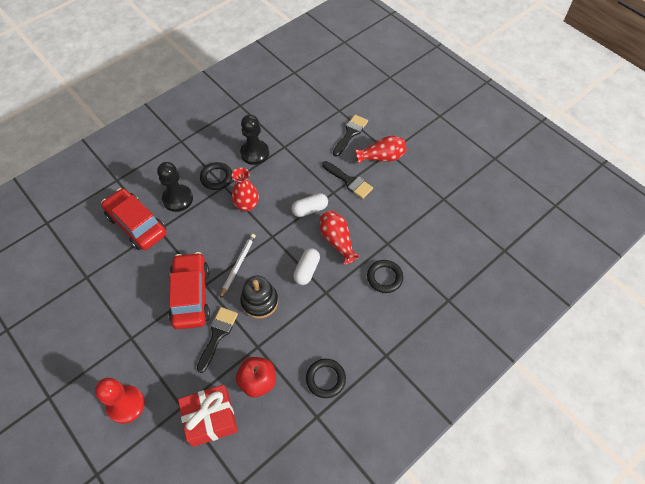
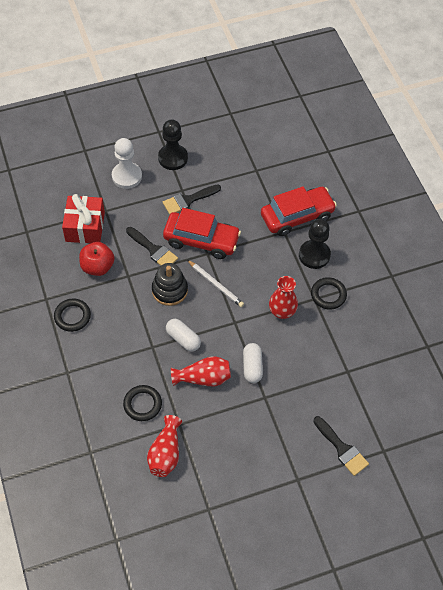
camera: 110 degrees right, 0 degrees up
red pawn [95,378,145,424] -> white pawn [112,138,142,189]
black pawn [240,115,269,165] -> black pawn moved to [158,119,188,170]
black brush [322,161,373,199] -> black brush moved to [163,184,221,215]
red vase [355,136,407,164] -> red vase moved to [147,415,182,477]

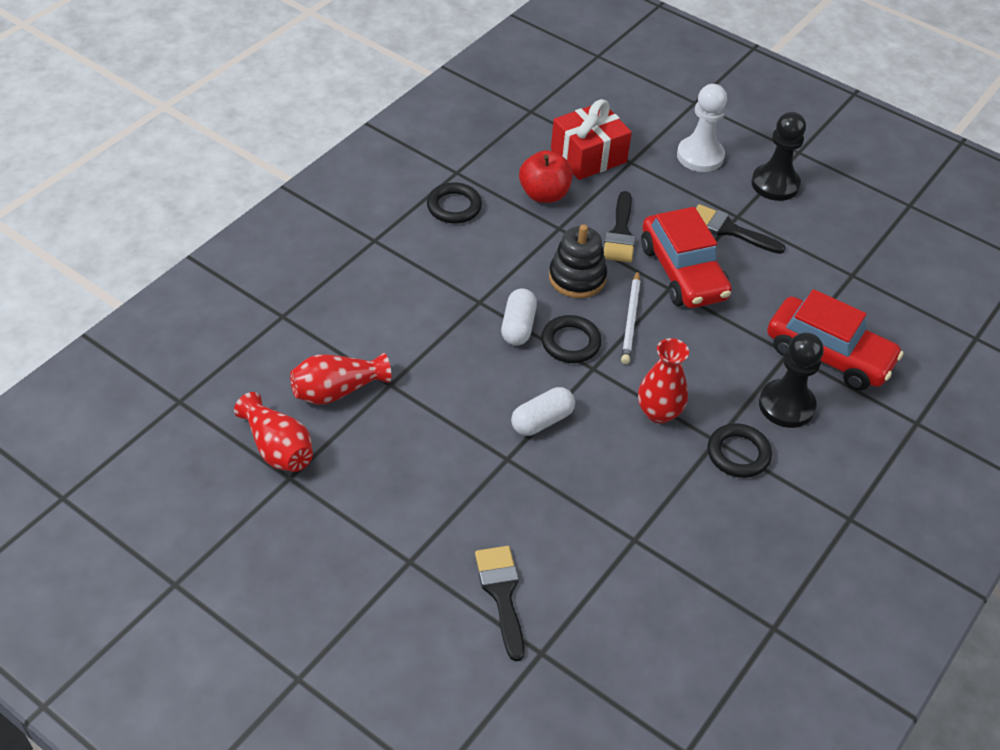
camera: 55 degrees right, 10 degrees down
black ring [123,385,162,421] -> black ring moved to [541,315,602,363]
red vase [171,356,231,386] -> red vase moved to [234,392,313,472]
black brush [313,416,369,476] -> black brush turned 150 degrees clockwise [475,546,525,662]

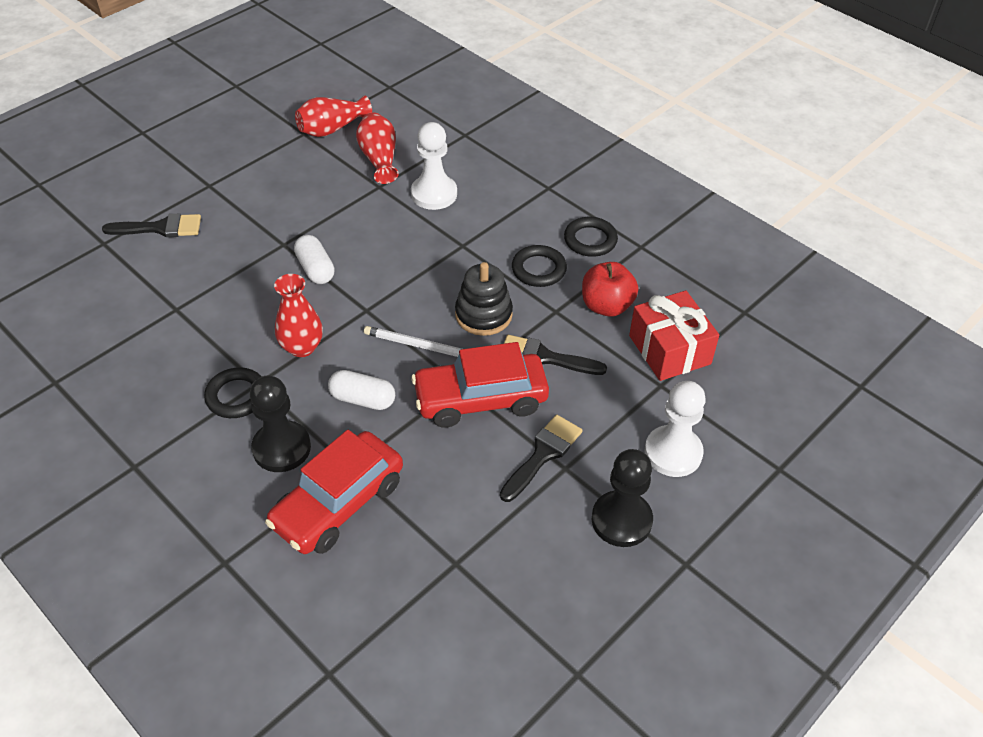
camera: 100 degrees right, 0 degrees up
white capsule [501,289,537,345] -> white capsule moved to [328,370,395,410]
black ring [541,315,602,363] -> black ring moved to [512,245,567,287]
none -> white pawn [411,122,457,210]

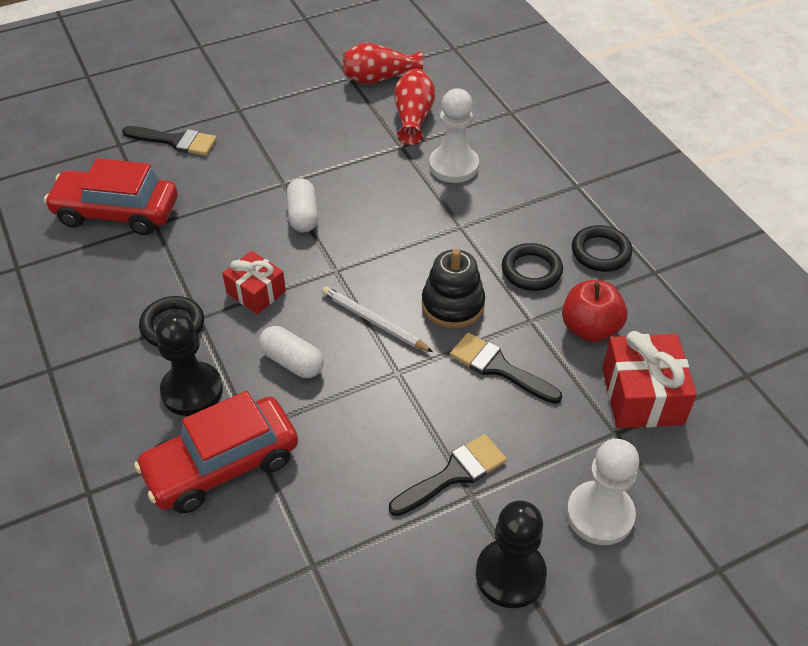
camera: 20 degrees right, 0 degrees up
red vase [274,274,323,357] -> red gift [222,251,286,314]
red car [411,342,549,428] -> red car moved to [44,158,178,235]

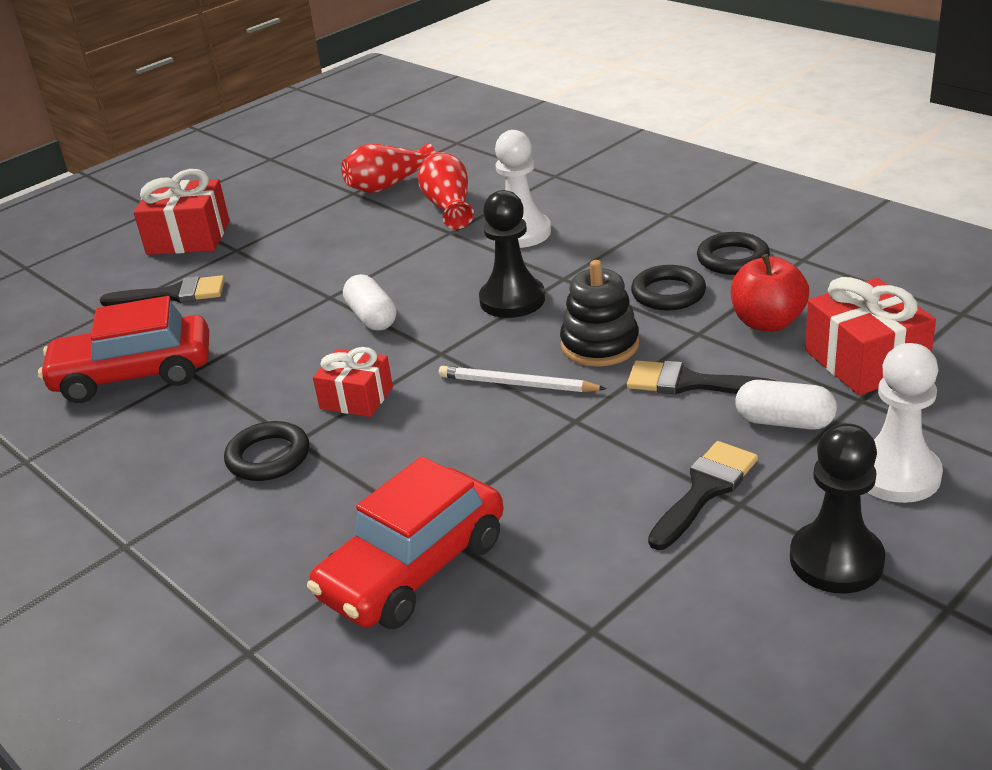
camera: 15 degrees left, 15 degrees down
black pawn [156,313,223,416] -> black pawn moved to [479,190,545,318]
white capsule [259,326,324,378] -> white capsule moved to [736,380,837,430]
none -> red gift [134,169,230,255]

